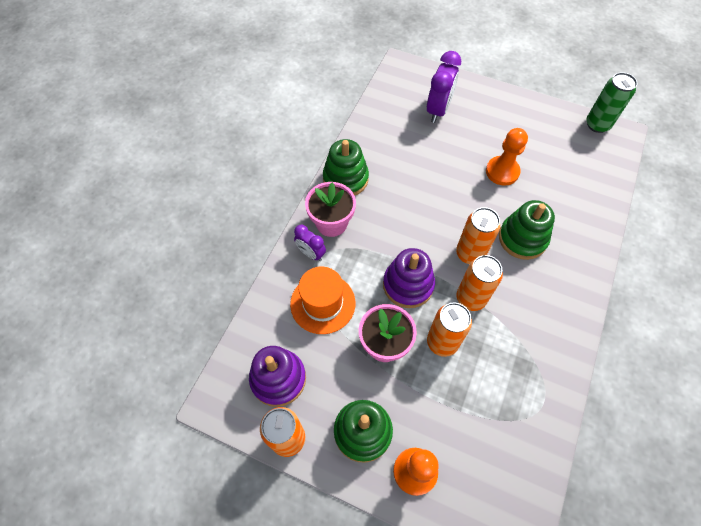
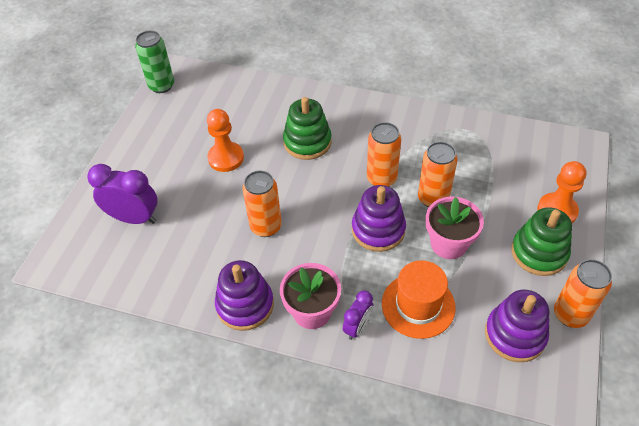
camera: 95 degrees left, 10 degrees down
green stacking toy [323,139,369,196] -> purple stacking toy [215,260,274,331]
orange can [456,207,500,264] -> orange can moved to [242,171,282,237]

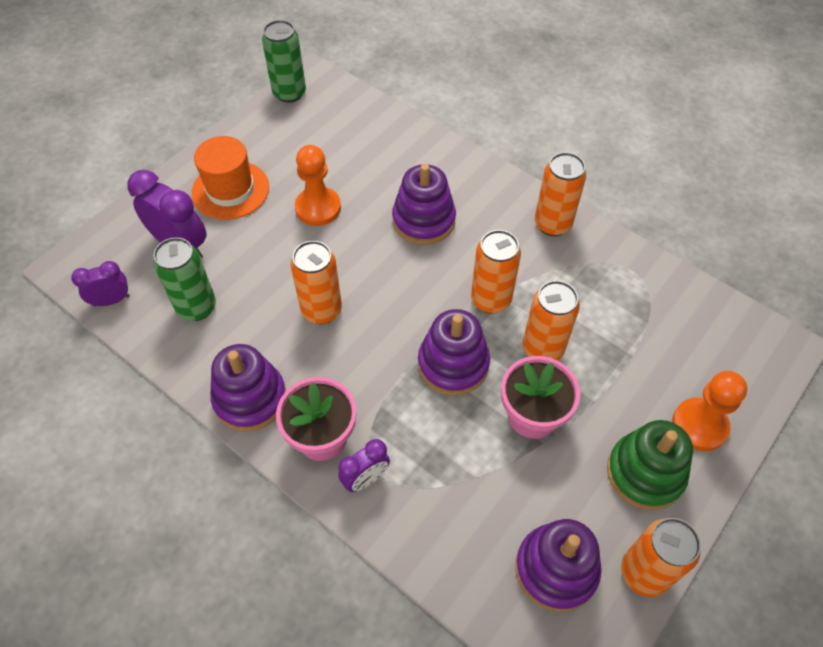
camera: 20 degrees right, 5 degrees up
green stacking toy [283,97,332,160] -> purple stacking toy [392,164,456,245]
orange hat [382,260,456,339] -> orange hat moved to [191,136,269,220]
none -> purple clock [71,261,130,306]
none -> green can [153,237,216,321]
none -> orange can [535,152,586,236]

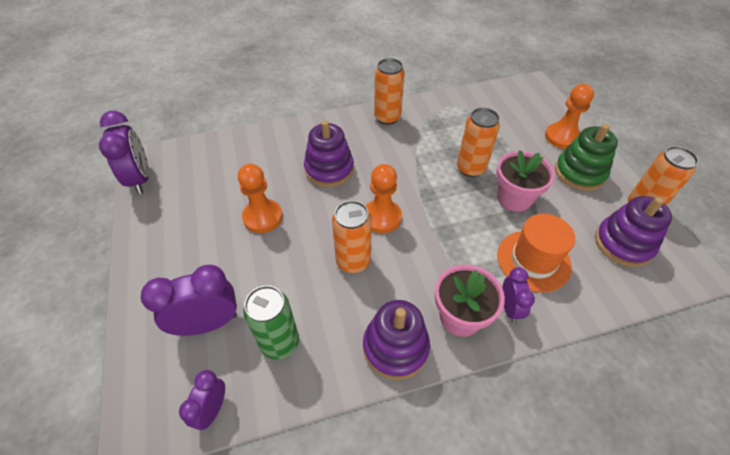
camera: 55 degrees left, 5 degrees down
orange hat [191,136,269,220] -> orange hat moved to [497,214,575,292]
green can [262,20,306,103] -> purple clock [99,111,149,194]
purple stacking toy [418,309,490,395] -> none
orange can [471,230,521,314] -> none
none -> orange pawn [366,164,402,233]

